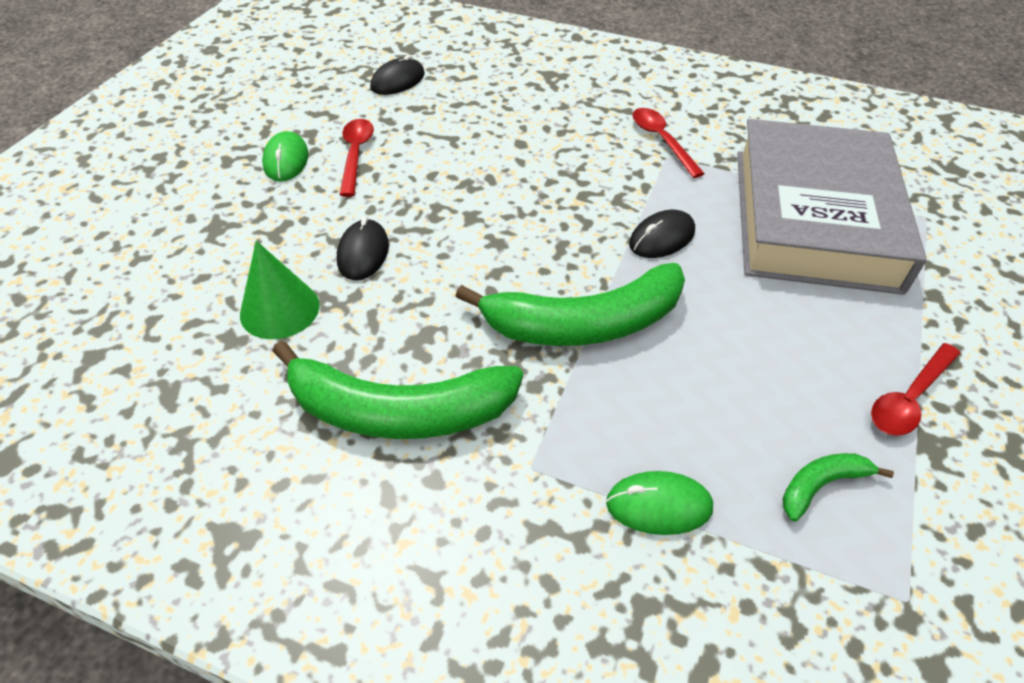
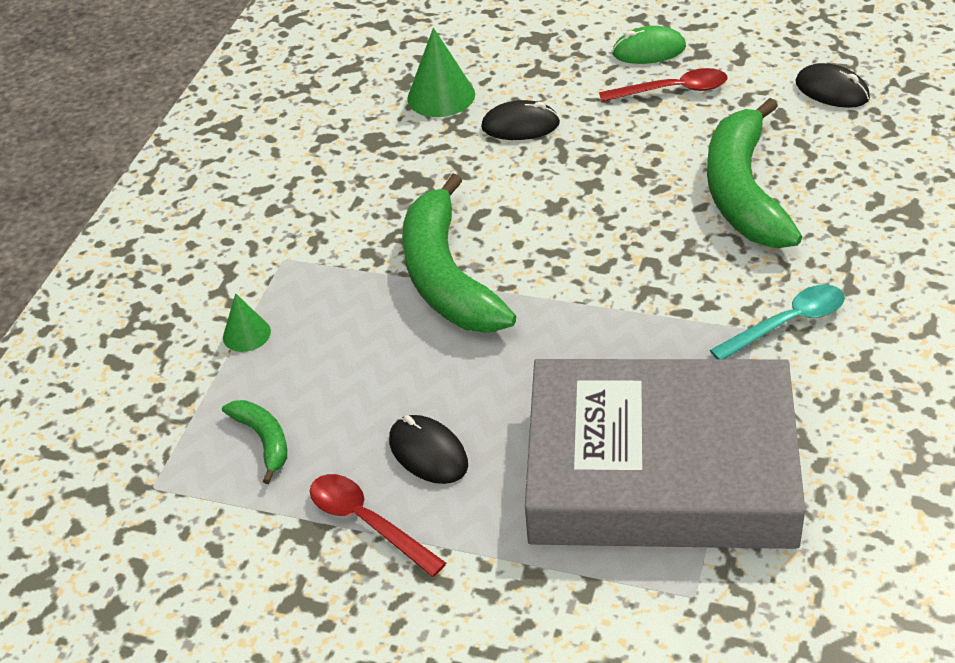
camera: 90 degrees right, 5 degrees down
green banana [272,340,523,439] -> green banana moved to [707,98,802,248]
green mouse [606,471,713,535] -> green cone [223,293,271,352]
black mouse [629,210,695,258] -> black mouse moved to [389,415,468,484]
red spoon [632,108,705,178] -> turquoise spoon [710,285,845,359]

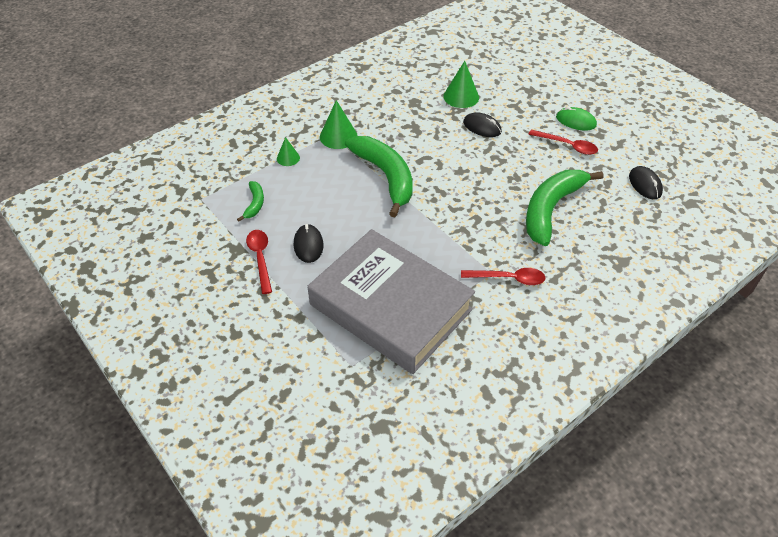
camera: 30 degrees right, 5 degrees up
green banana [402,174,517,333] -> green banana turned 135 degrees clockwise [345,136,413,217]
turquoise spoon [710,285,845,359] -> red spoon [461,268,546,285]
none -> green cone [320,100,357,149]

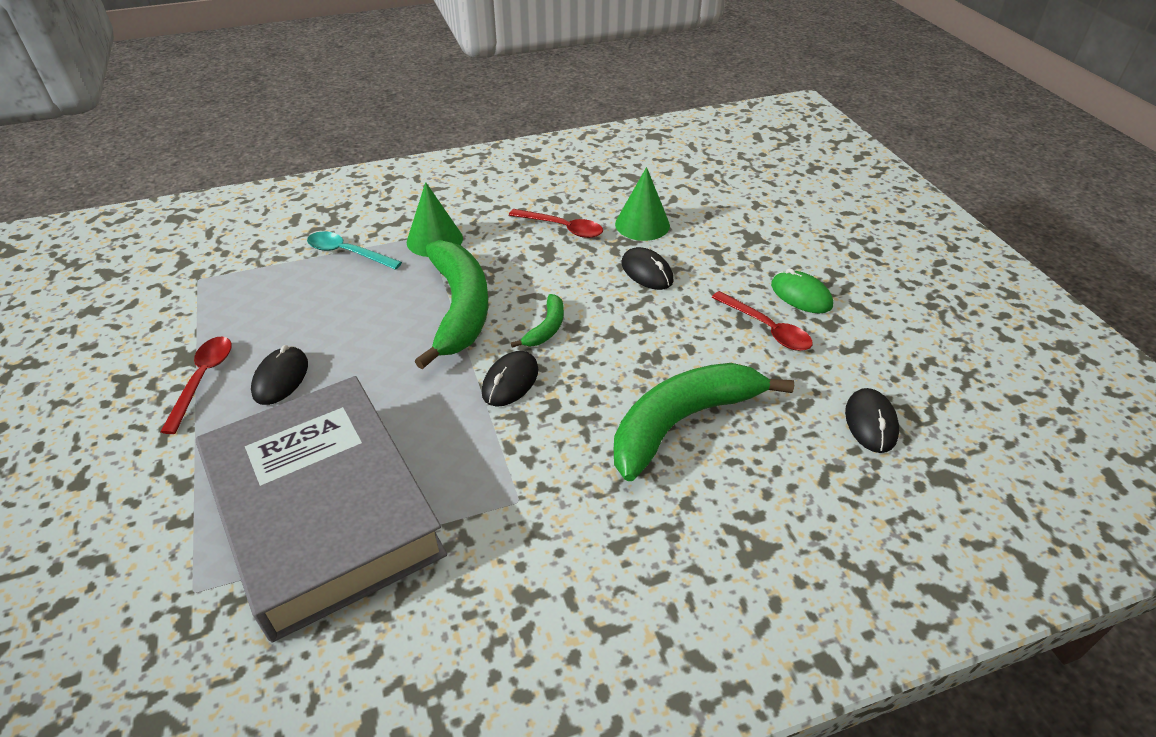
camera: 20 degrees right, 5 degrees down
green banana [237,181,264,222] -> green banana moved to [511,294,564,348]
green cone [277,137,300,166] -> turquoise spoon [307,231,402,270]
red spoon [461,268,546,285] -> red spoon moved to [509,209,603,238]
none -> black mouse [482,351,538,407]

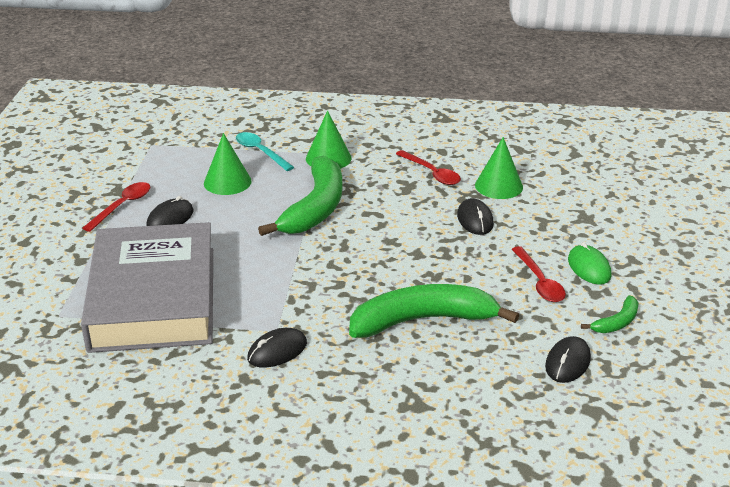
camera: 25 degrees right, 10 degrees down
black mouse [482,351,538,407] -> black mouse moved to [247,328,307,368]
green banana [511,294,564,348] -> green banana moved to [581,295,638,333]
none -> green cone [204,133,252,195]

